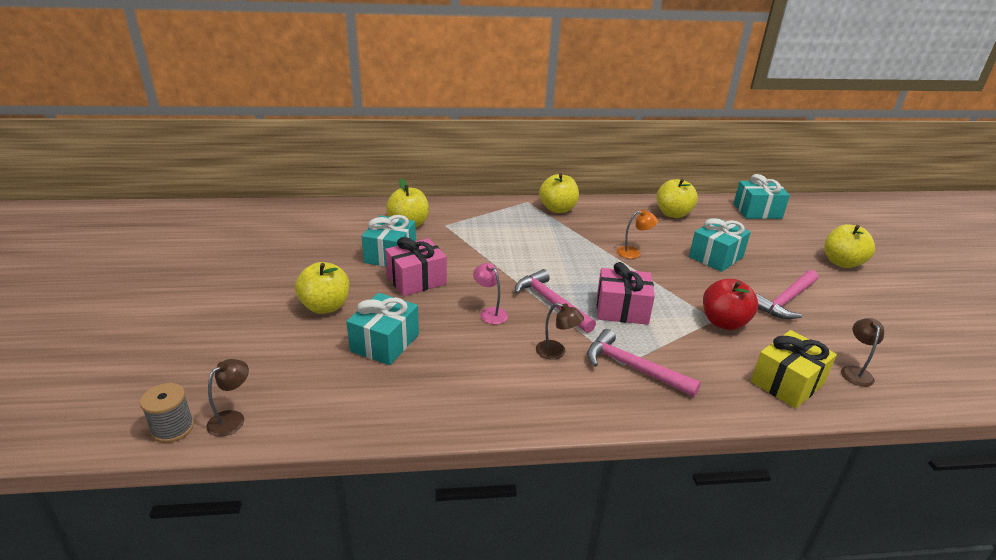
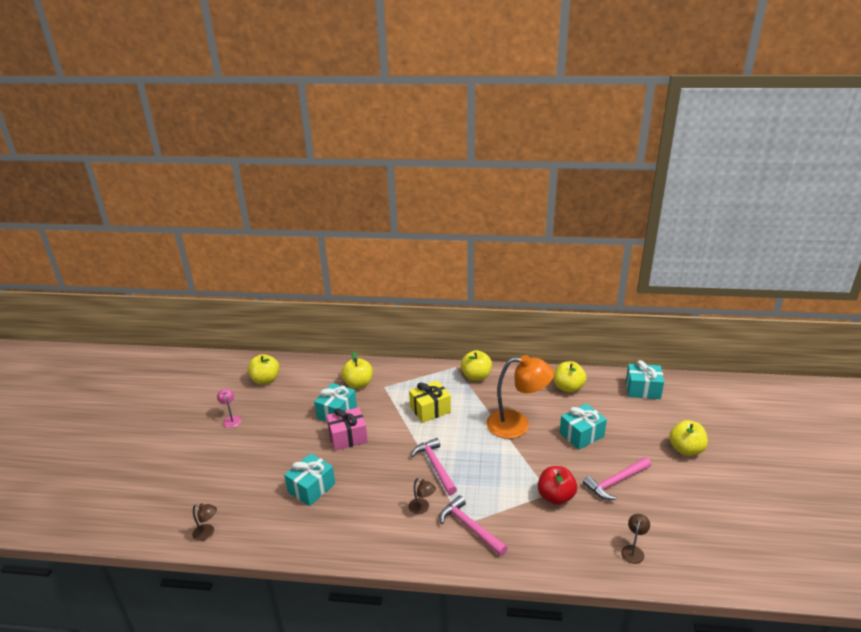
camera: 15 degrees right, 0 degrees up
grey spool [140,383,194,443] -> none
brown lamp [206,359,249,437] -> brown lamp turned 60 degrees clockwise [192,503,217,541]
yellow apple [295,262,349,314] -> yellow apple moved to [247,354,279,385]
pink lamp [473,263,508,324] -> pink lamp moved to [217,389,241,428]
pink gift [597,262,655,325] -> none
orange lamp [617,210,658,259] -> orange lamp [486,355,554,439], size x2.33
yellow gift [751,330,837,409] -> yellow gift moved to [409,380,451,423]

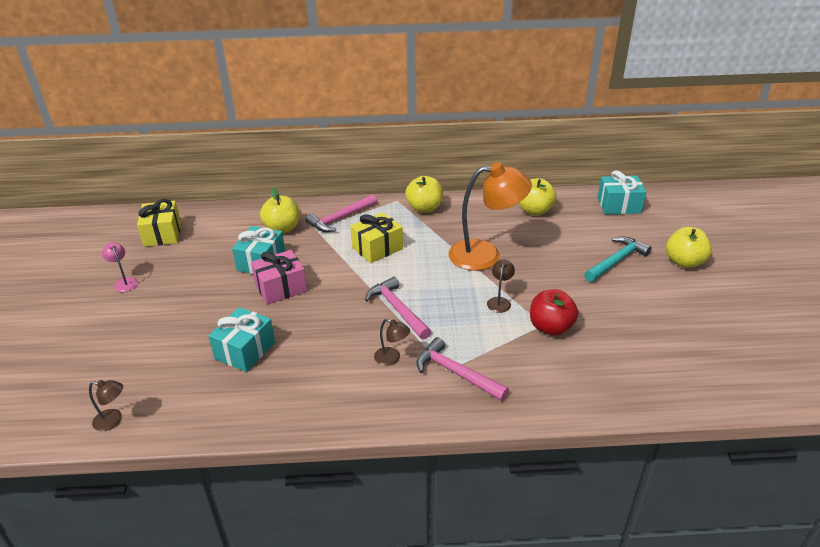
camera: 10 degrees left, 5 degrees up
yellow apple [247,354,279,385] -> yellow gift [137,199,181,247]
turquoise gift [559,404,607,450] -> none
pink hammer [583,457,651,500] -> pink hammer moved to [305,194,377,232]
brown lamp [621,514,650,564] -> brown lamp moved to [487,259,515,313]
none -> turquoise hammer [584,237,652,282]

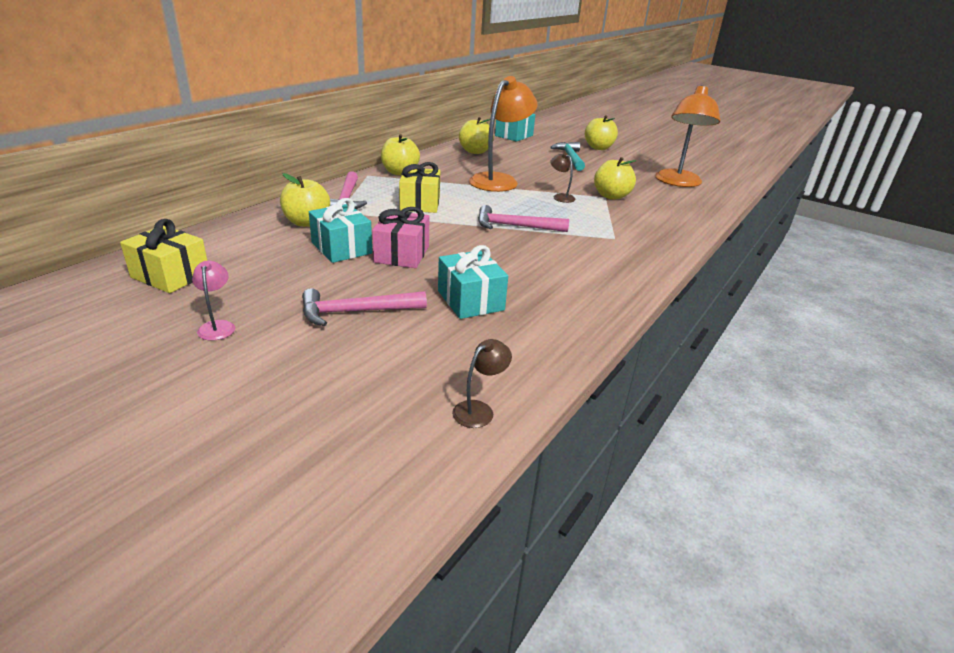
camera: 55 degrees left, 5 degrees down
pink lamp [102,242,138,292] -> pink lamp turned 75 degrees clockwise [192,261,235,341]
brown lamp [374,319,410,366] -> none
pink hammer [416,337,509,401] -> pink hammer moved to [302,288,427,326]
red apple [530,289,578,336] -> yellow apple [594,157,636,200]
none -> orange lamp [655,85,720,187]

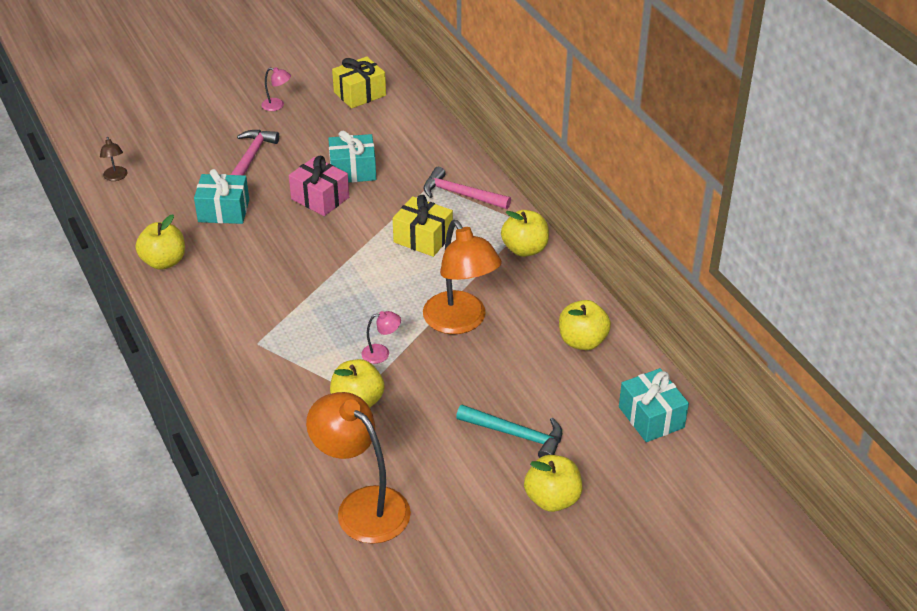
camera: 120 degrees right, 10 degrees up
yellow apple [280,173,330,227] -> yellow apple moved to [136,215,185,270]
pink hammer [478,205,569,232] -> none
brown lamp [550,153,575,203] -> pink lamp [361,311,401,364]

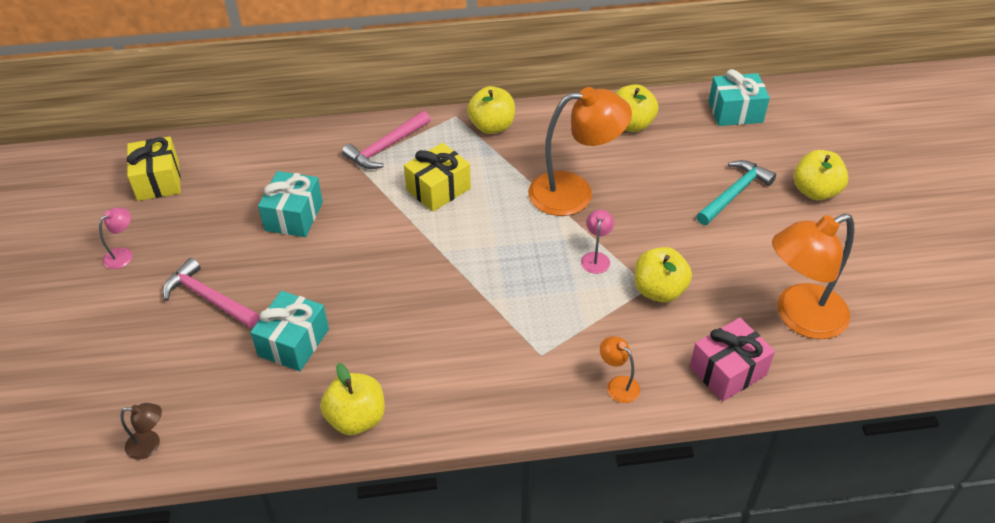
camera: 70 degrees left, 5 degrees up
pink gift [289,156,349,216] -> pink gift moved to [690,318,775,401]
none -> orange lamp [600,336,640,403]

